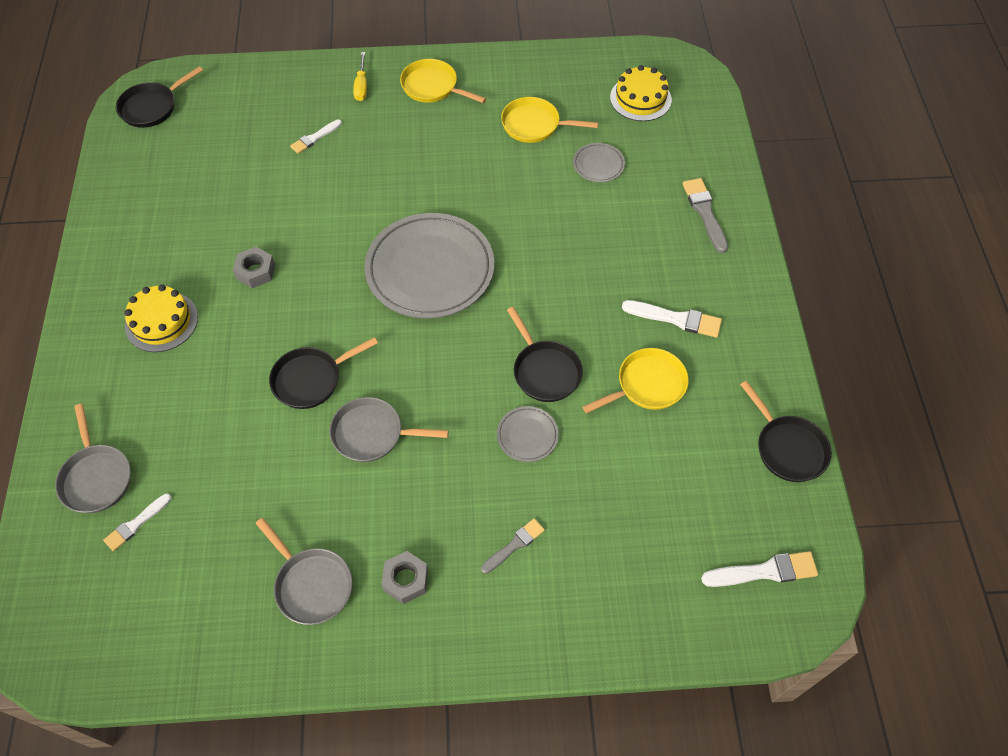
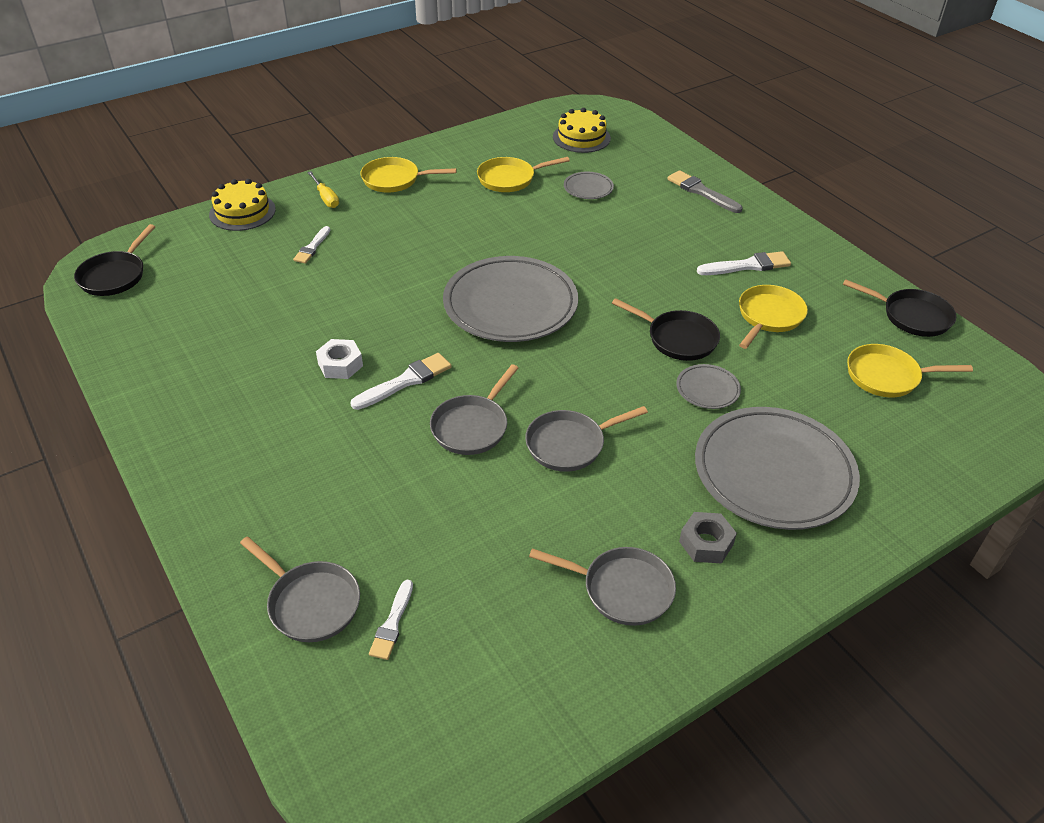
camera: 30 degrees left, 15 degrees down
yellow cake [124,284,198,352] -> yellow cake moved to [209,179,276,231]
grey nut [233,247,275,288] -> white nut [316,339,363,379]
black pan [269,337,378,409] -> grey pan [430,364,518,455]
grey brush [481,518,545,574] -> grey plate [695,407,860,530]
white brush [701,551,818,587] -> white brush moved to [351,353,452,410]
none -> yellow pan [847,344,973,397]

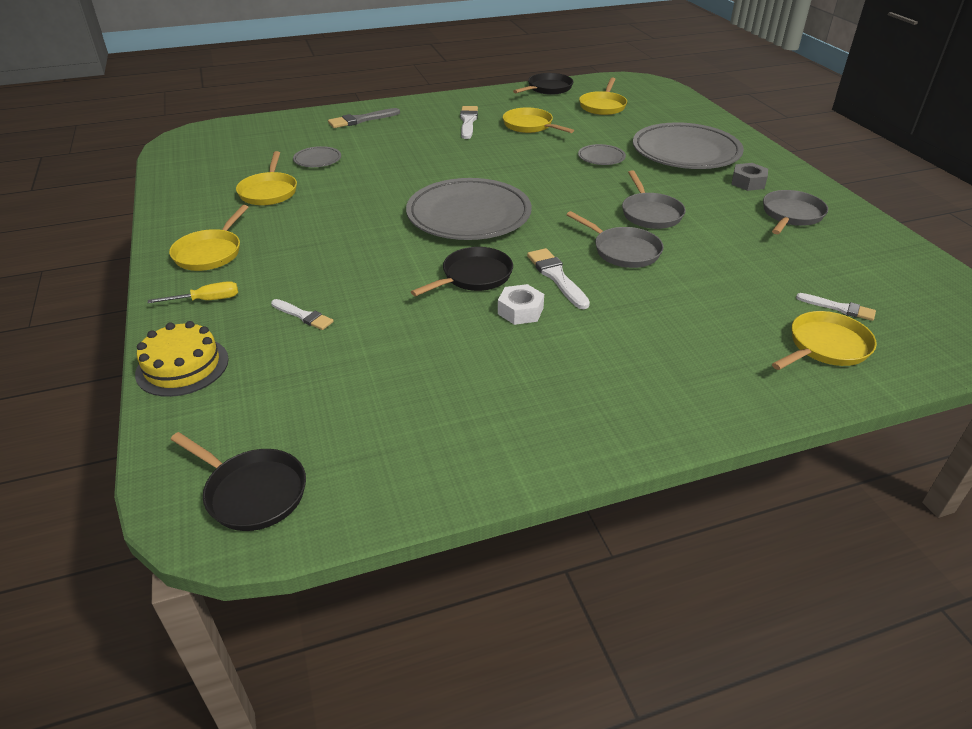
camera: 75 degrees left, 5 degrees down
grey pan [240,536,360,642] -> yellow pan [772,311,877,370]
yellow cake [553,108,611,153] -> none
black pan [612,298,720,361] -> black pan moved to [411,247,513,296]

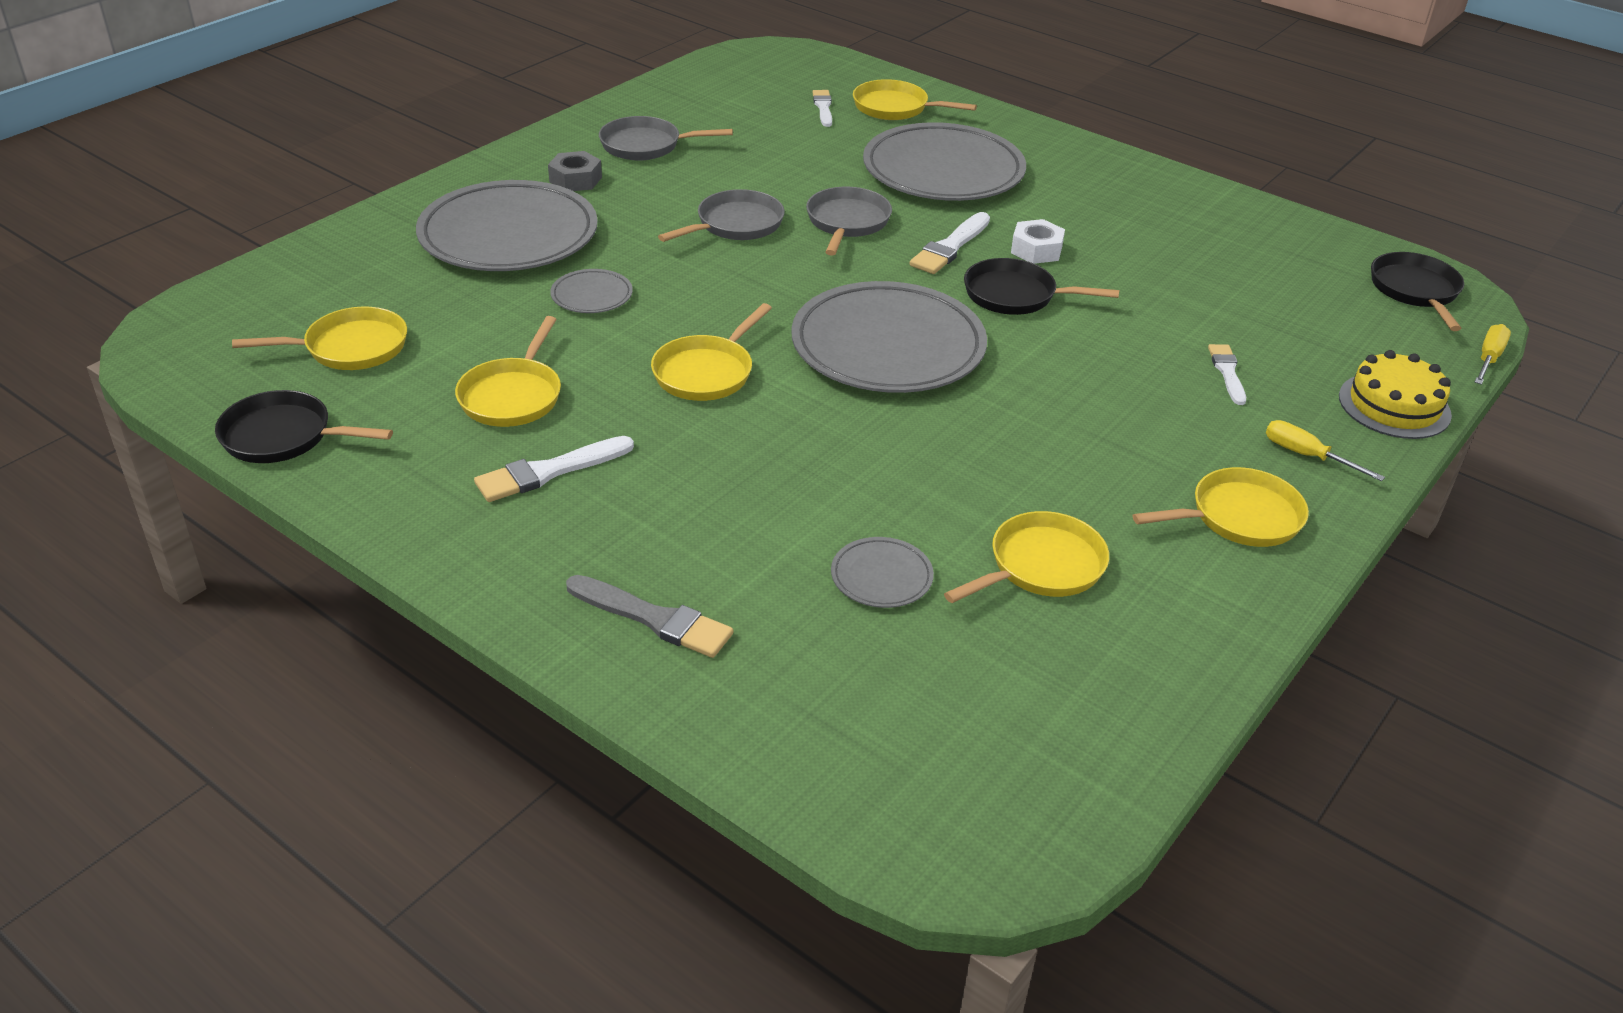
camera: 125 degrees left, 0 degrees up
none -> yellow pan [651,303,772,401]
none -> grey plate [863,122,1026,201]
none -> yellow screwdriver [1475,324,1511,385]

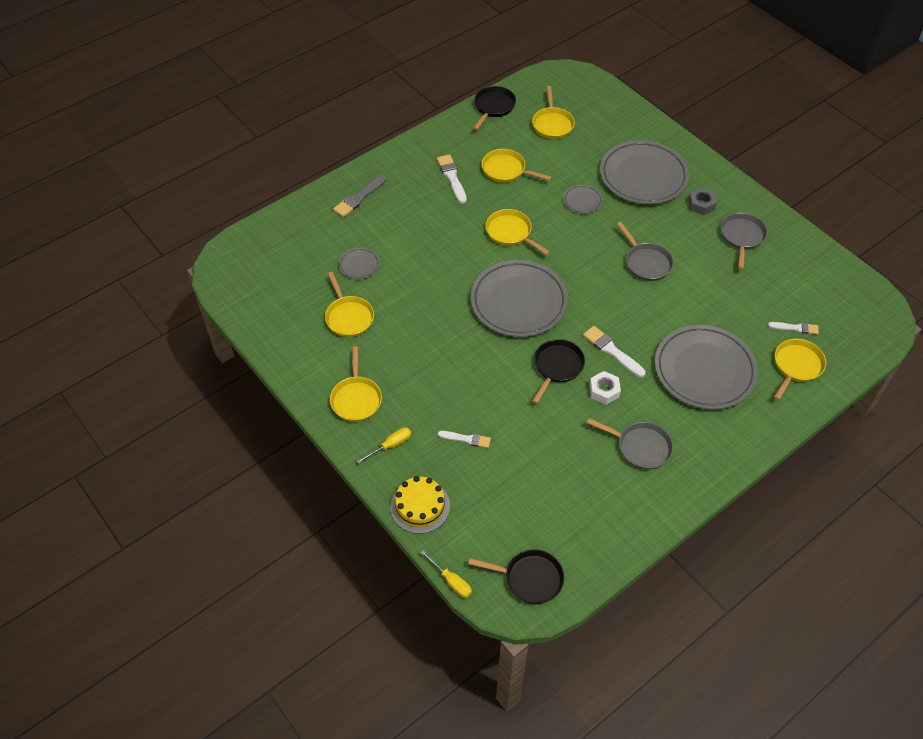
camera: 105 degrees right, 15 degrees up
grey pan [806,187,892,255] -> grey pan moved to [587,418,673,469]

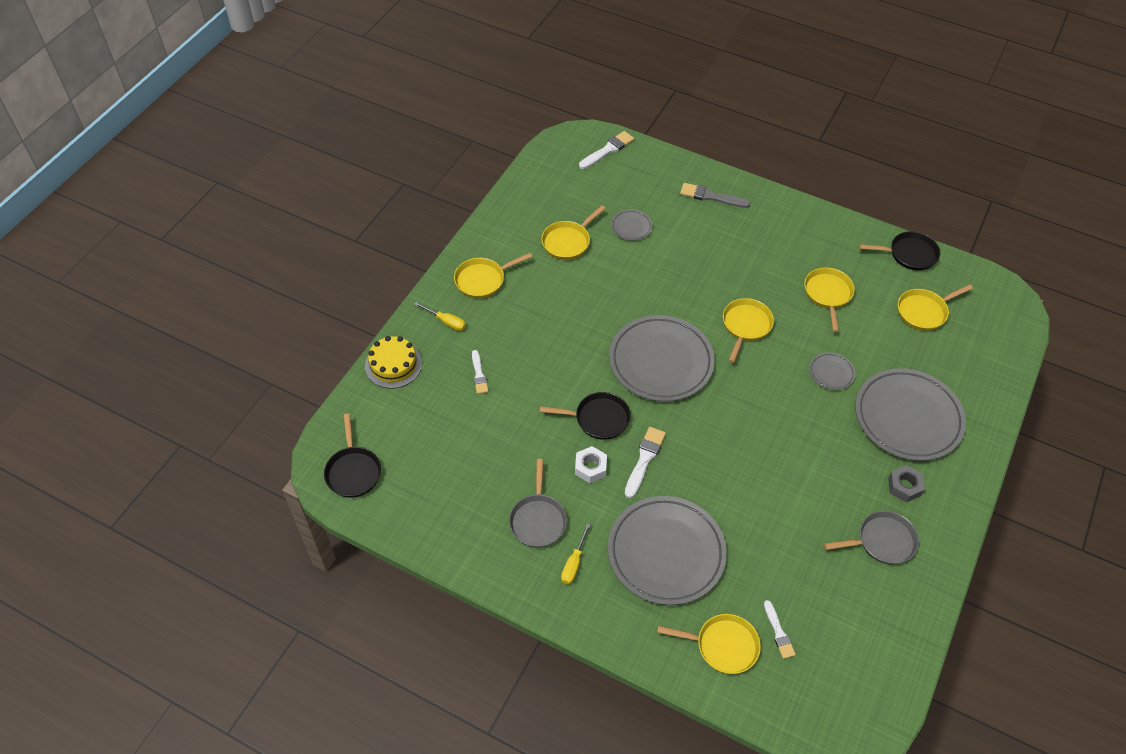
camera: 65 degrees right, 0 degrees up
yellow screwdriver [420,550,472,598] -> yellow screwdriver moved to [561,523,591,585]
white brush [437,154,467,203] -> white brush moved to [579,131,634,169]
grey pan [617,222,674,281] -> none

